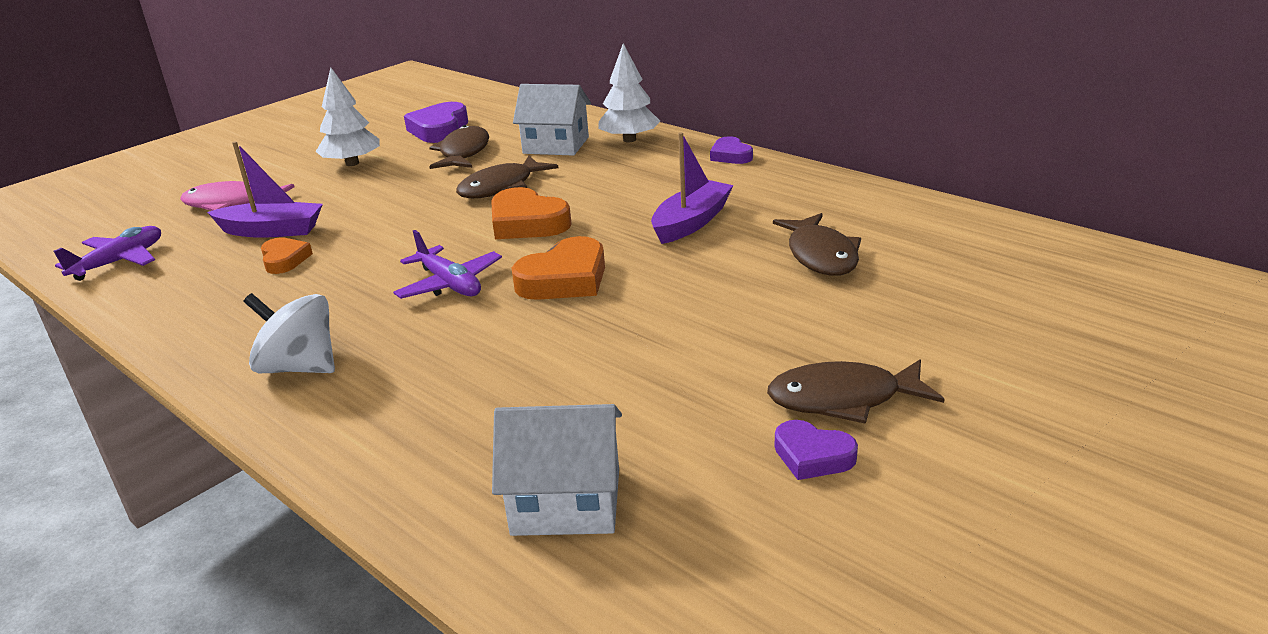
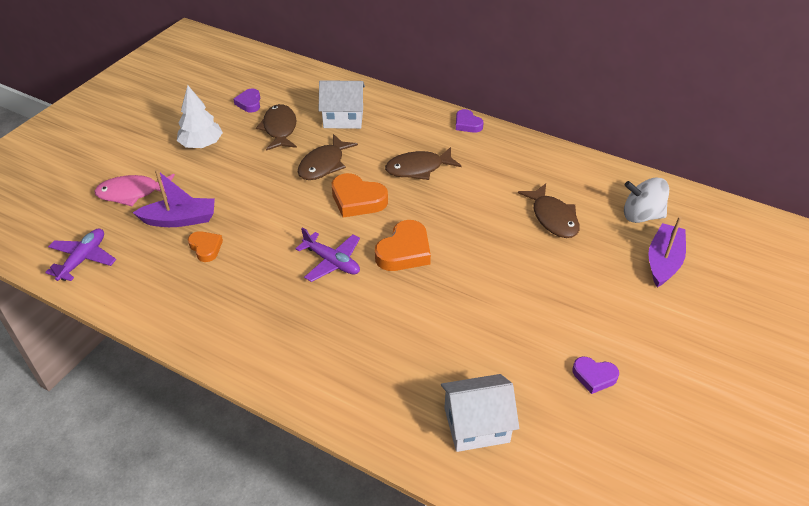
camera: 15 degrees left, 15 degrees up
white spinning top [243,293,335,373] -> white spinning top moved to [624,177,669,223]
purple heart [404,102,468,143] -> purple heart [233,89,260,113], size x0.60
white tree [598,43,660,142] -> none
purple boat [651,132,734,244] -> purple boat moved to [648,216,686,287]
brown fish [767,359,945,424] -> brown fish moved to [385,147,461,180]

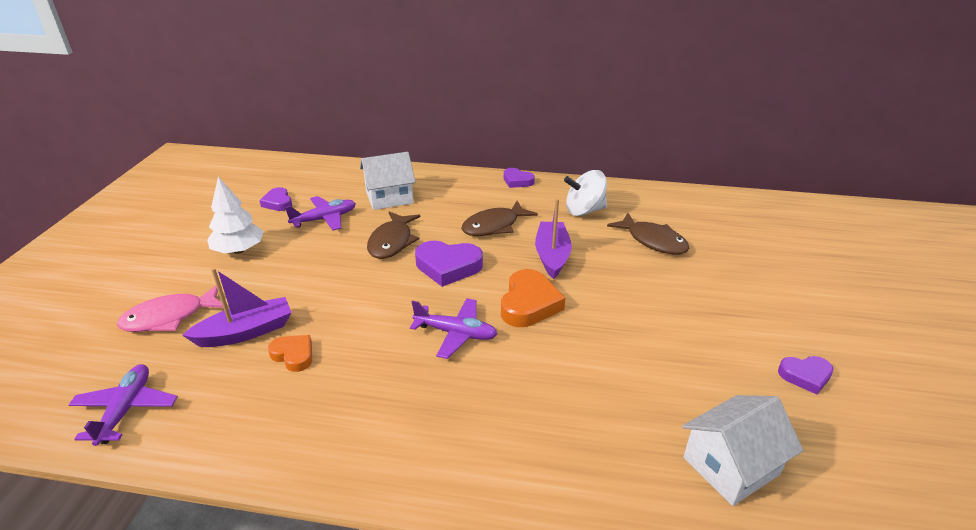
camera: 20 degrees left, 10 degrees down
brown fish [256,104,297,151] -> purple plane [285,196,356,231]
orange heart [332,173,388,218] -> purple heart [415,241,483,287]
white spinning top [624,177,669,223] -> white spinning top moved to [564,170,607,216]
purple boat [648,216,686,287] -> purple boat moved to [535,199,572,279]

